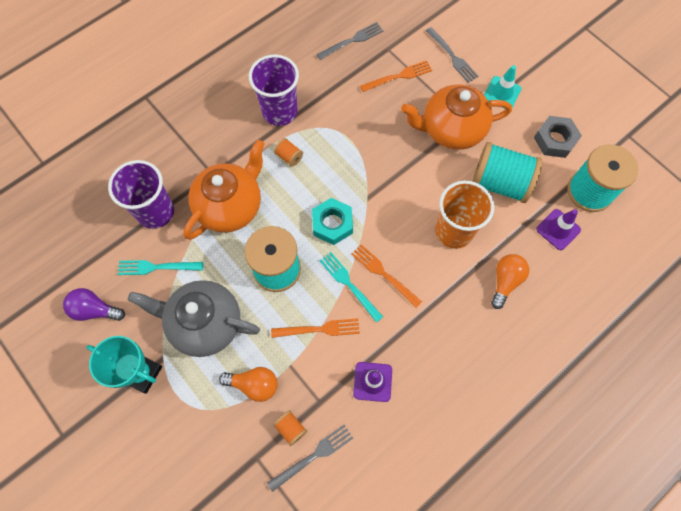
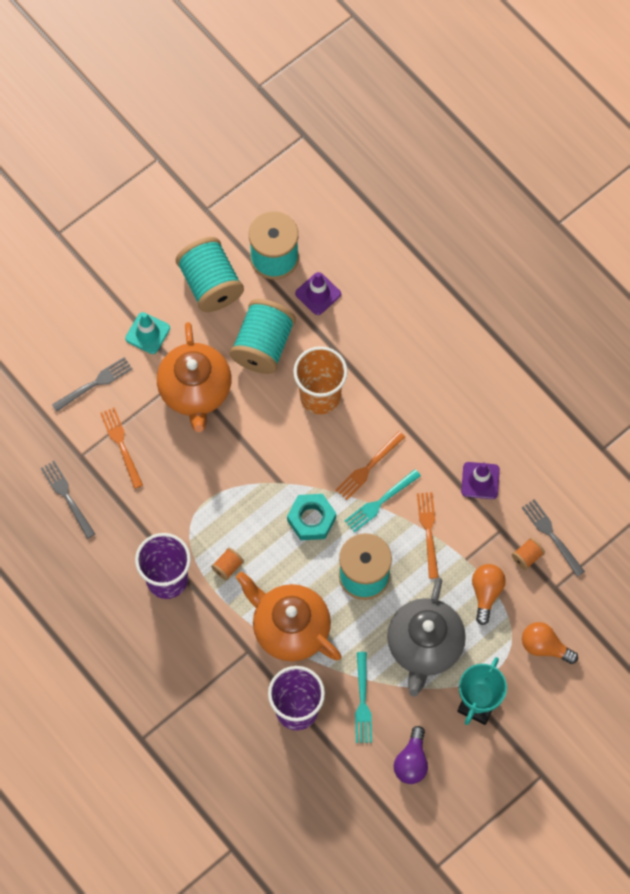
camera: 90 degrees left, 0 degrees up
orange light bulb [491,254,529,309] -> orange light bulb moved to [522,622,578,664]
grey nut [534,116,582,158] -> turquoise spool [176,237,244,312]

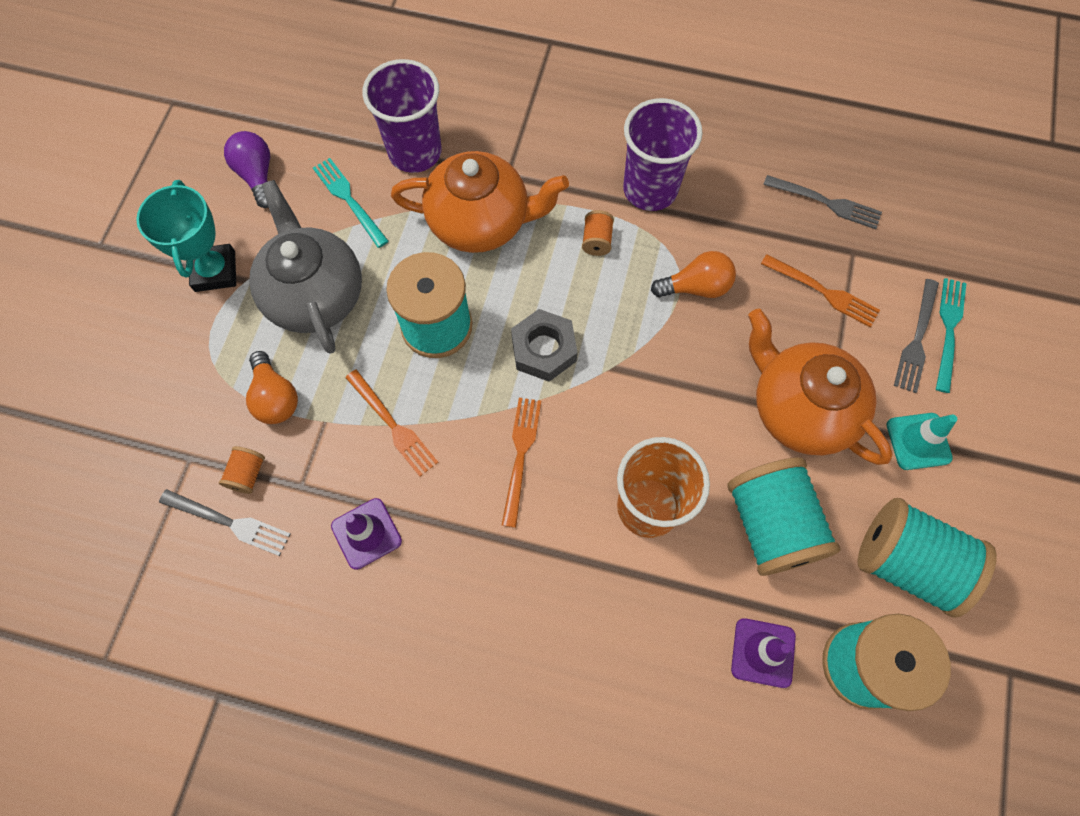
camera: 145 degrees right, 0 degrees up
turquoise nut [287,494,336,540] -> grey nut [511,309,578,382]
turquoise fork [345,469,421,533] -> turquoise fork moved to [936,278,966,393]
orange light bulb [522,622,578,664] -> orange light bulb moved to [651,251,736,298]

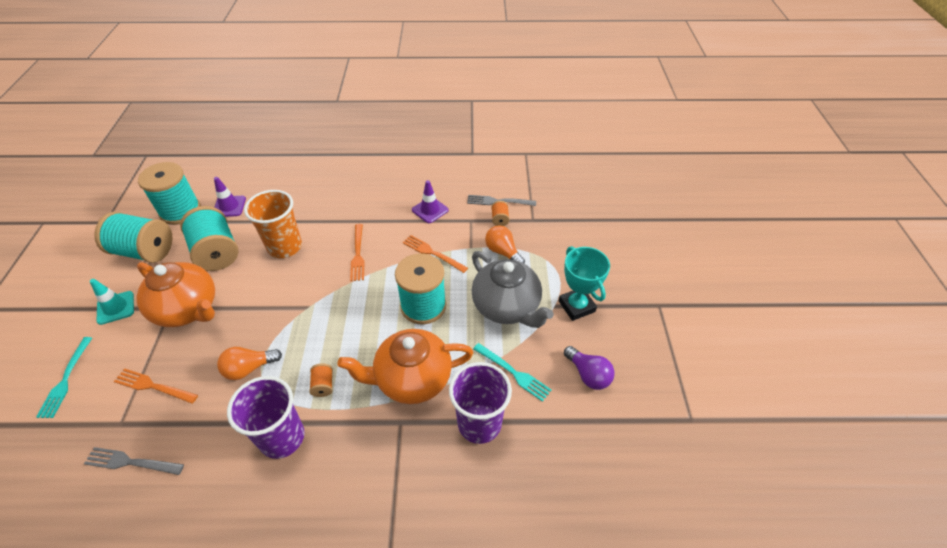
camera: 165 degrees right, 20 degrees down
grey nut [511,309,578,382] -> none
grey fork [894,279,939,393] -> none

